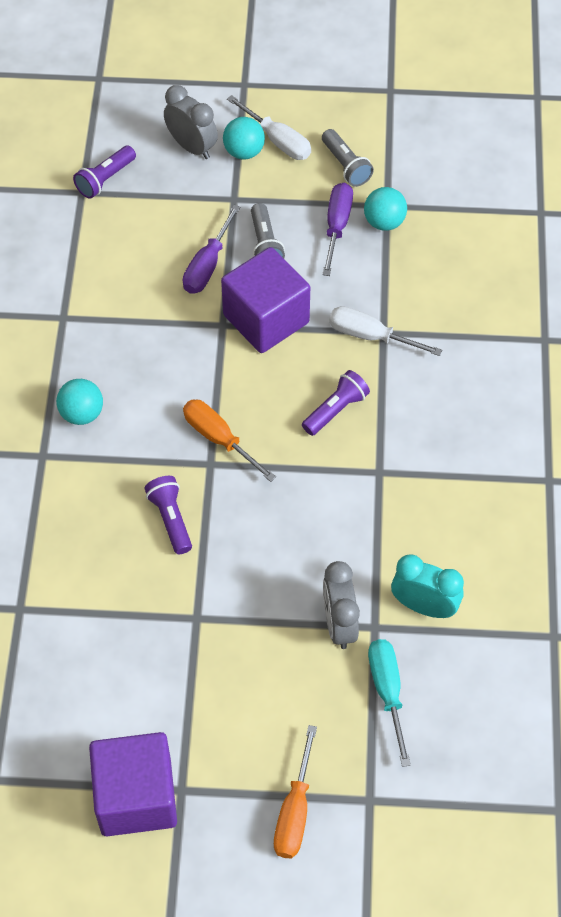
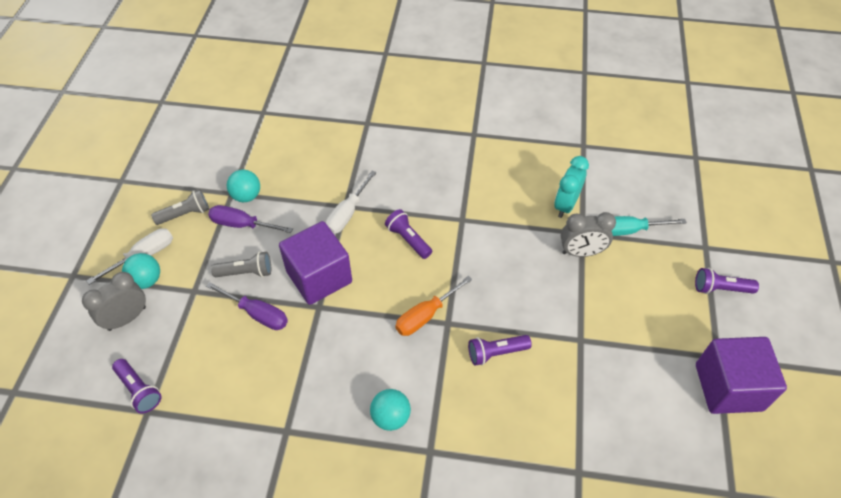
camera: 85 degrees left, 5 degrees down
orange screwdriver [274,725,317,858] -> purple flashlight [695,268,759,294]

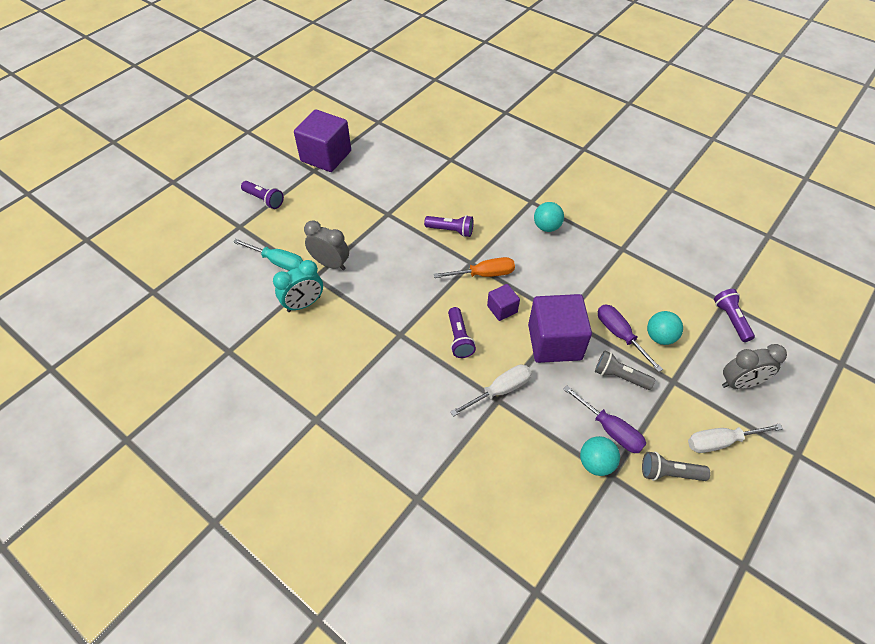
camera: 150 degrees left, 0 degrees up
turquoise ball [122,253,160,289] -> turquoise ball moved to [647,311,683,345]
none -> purple cube [487,284,520,321]

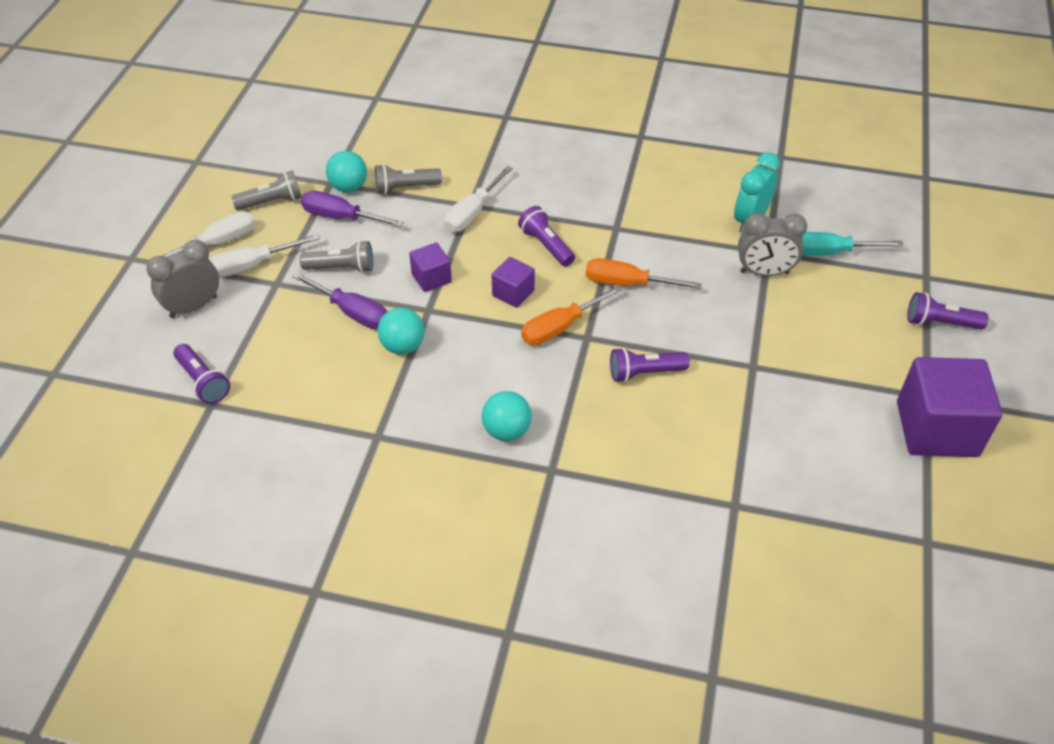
camera: 155 degrees right, 5 degrees down
purple cube [528,294,592,363] -> purple cube [409,242,452,292], size x0.50
turquoise ball [647,311,683,345] -> turquoise ball moved to [378,308,425,354]
none -> white screwdriver [209,234,320,278]
none -> grey flashlight [375,164,442,195]
none -> orange screwdriver [586,258,702,289]

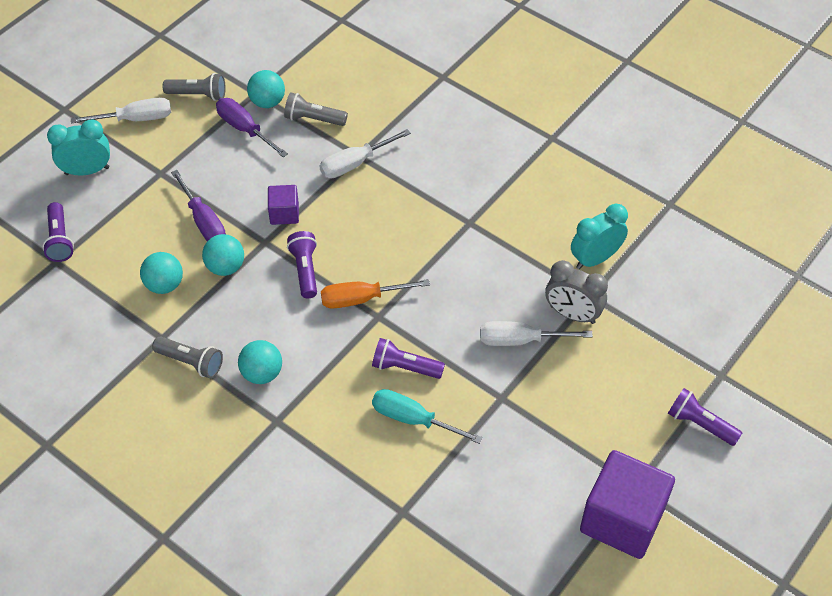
camera: 25 degrees right, 5 degrees up
grey clock [146,240,219,318] -> turquoise clock [47,119,110,176]
white screwdriver [209,234,320,278] -> white screwdriver moved to [480,321,593,346]
grey flashlight [300,241,373,273] -> grey flashlight moved to [152,336,223,378]
purple cube [491,257,535,308] -> none
purple flashlight [518,206,575,266] -> purple flashlight moved to [287,231,317,298]
orange screwdriver [586,258,702,289] -> none
turquoise screwdriver [802,232,904,256] -> turquoise screwdriver moved to [372,389,483,444]
none -> turquoise ball [140,252,183,294]

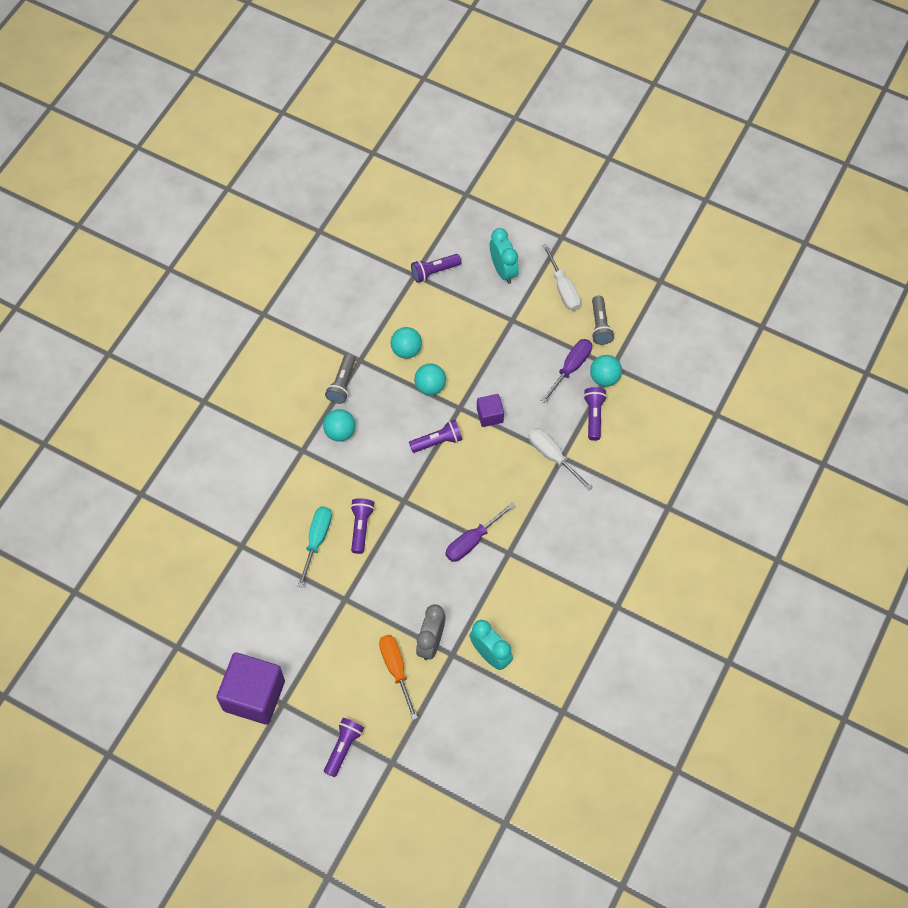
camera: 80 degrees right, 10 degrees up
purple screwdriver [171,170,226,241] -> purple screwdriver moved to [445,503,515,562]
grey flashlight [284,92,348,126] -> purple flashlight [583,387,607,441]
orange screwdriver [321,279,430,308] -> orange screwdriver moved to [379,635,418,720]
white screwdriver [480,321,593,346] -> none

